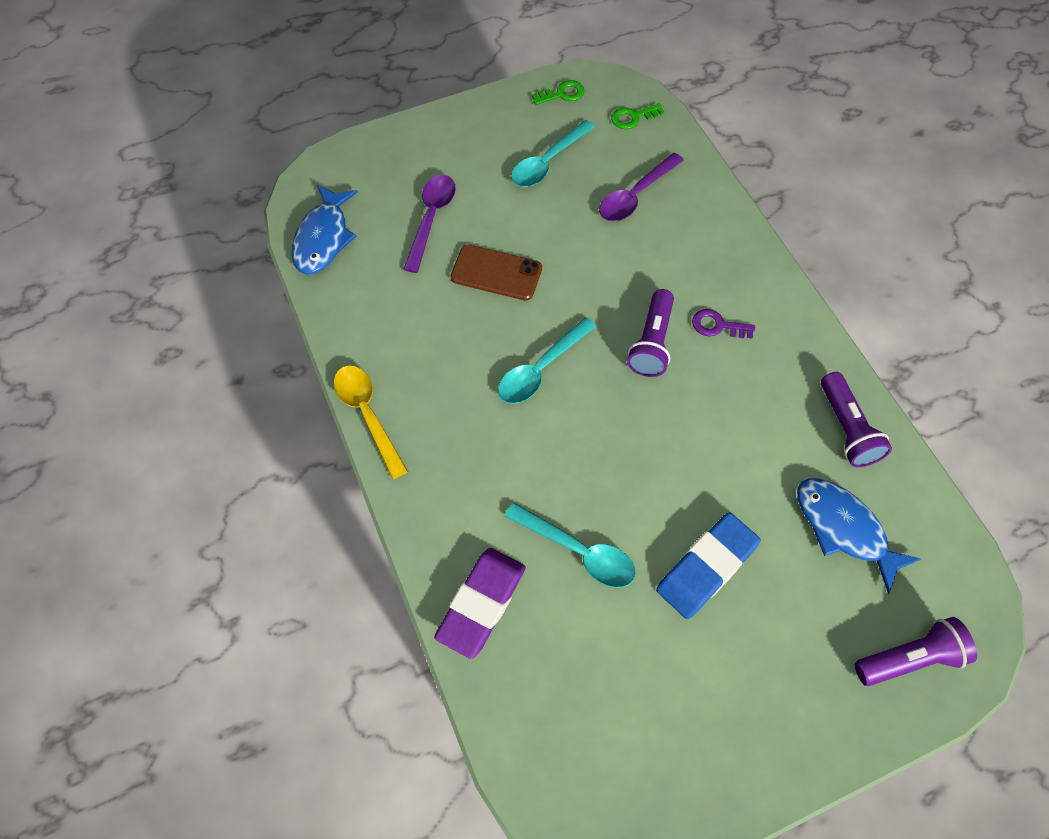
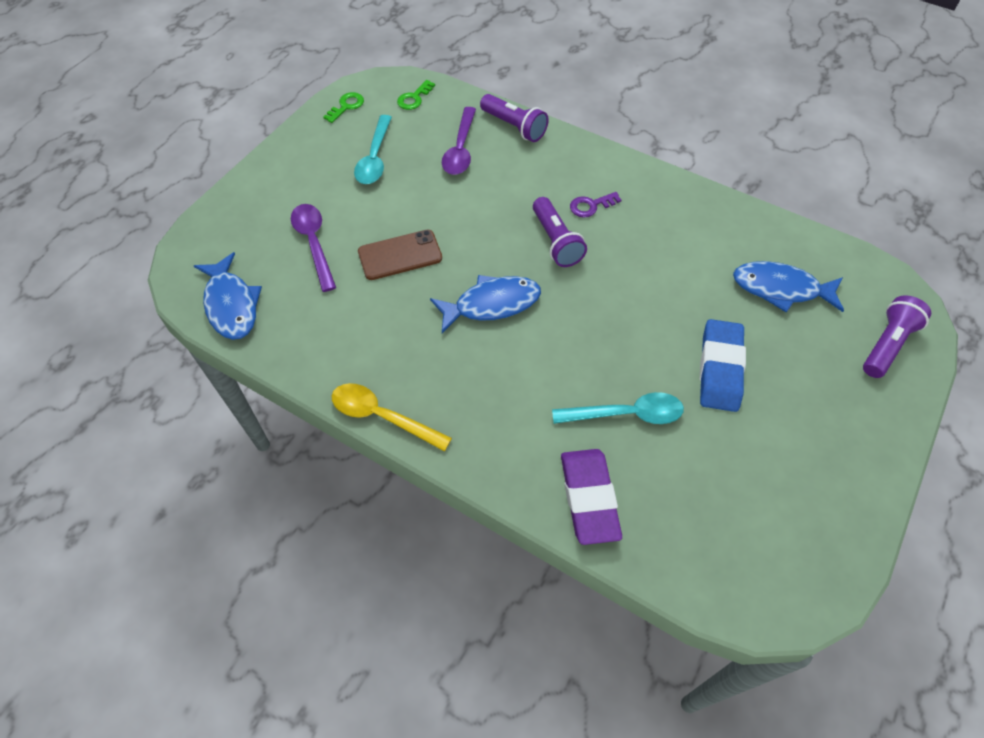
camera: 35 degrees left, 5 degrees down
turquoise spoon [498,317,597,404] -> blue fish [430,275,541,333]
purple flashlight [821,372,892,467] -> purple flashlight moved to [480,94,549,142]

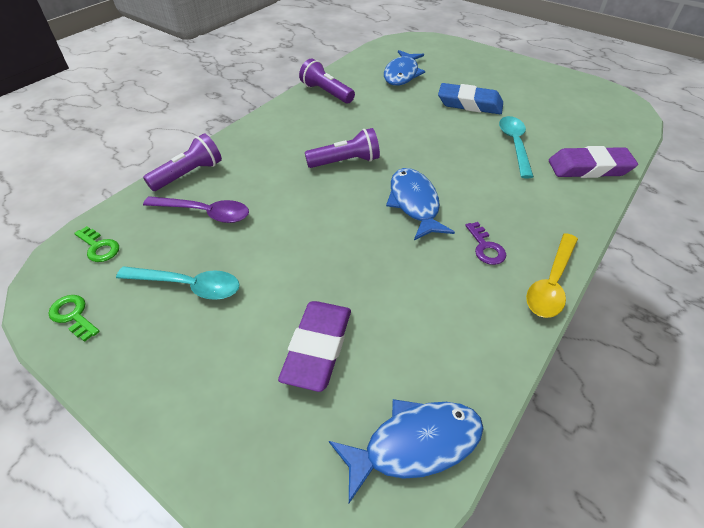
camera: 85 degrees left, 10 degrees down
purple spoon [291,204,336,292] -> purple eraser [278,301,351,392]
brown phone [358,230,442,280] -> none
purple key [570,192,621,218] -> purple key moved to [465,222,506,265]
purple flashlight [863,295,931,378] -> purple flashlight moved to [299,59,355,103]

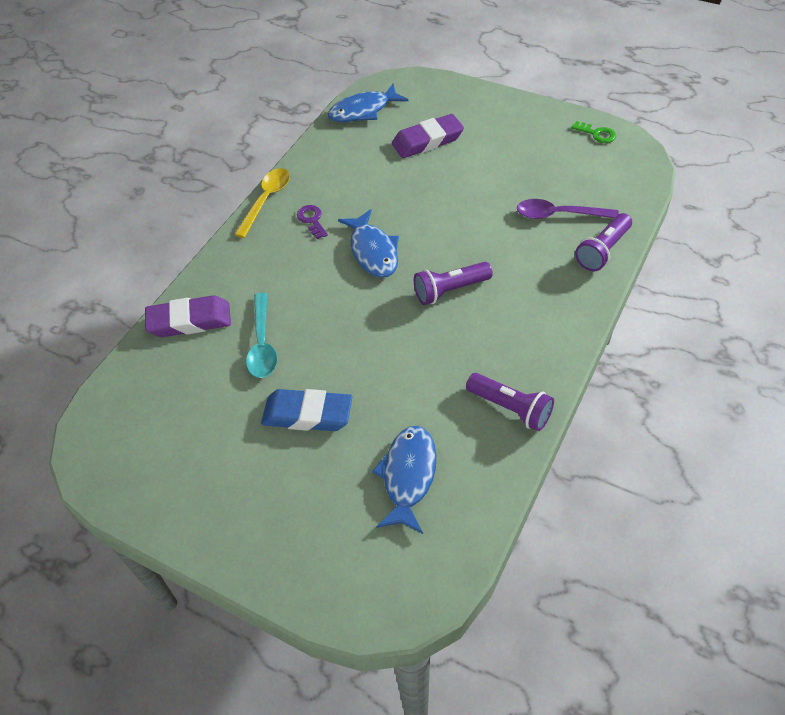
camera: 175 degrees right, 5 degrees up
green key [74,226,119,262] -> none
turquoise spoon [116,267,240,300] -> none
purple eraser [278,301,351,392] -> purple eraser turned 60 degrees clockwise [392,114,464,158]

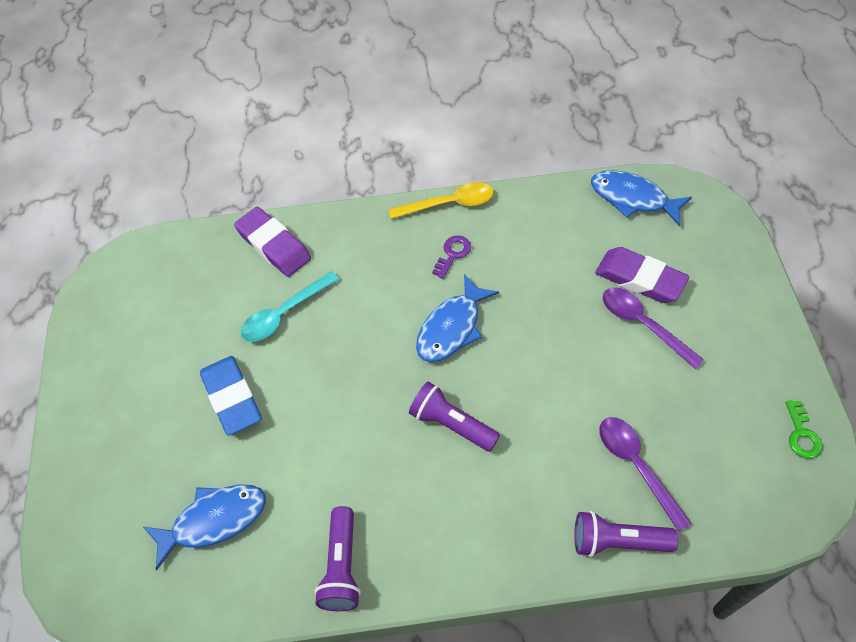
camera: 55 degrees right, 5 degrees up
none -> purple spoon [603,288,704,369]

